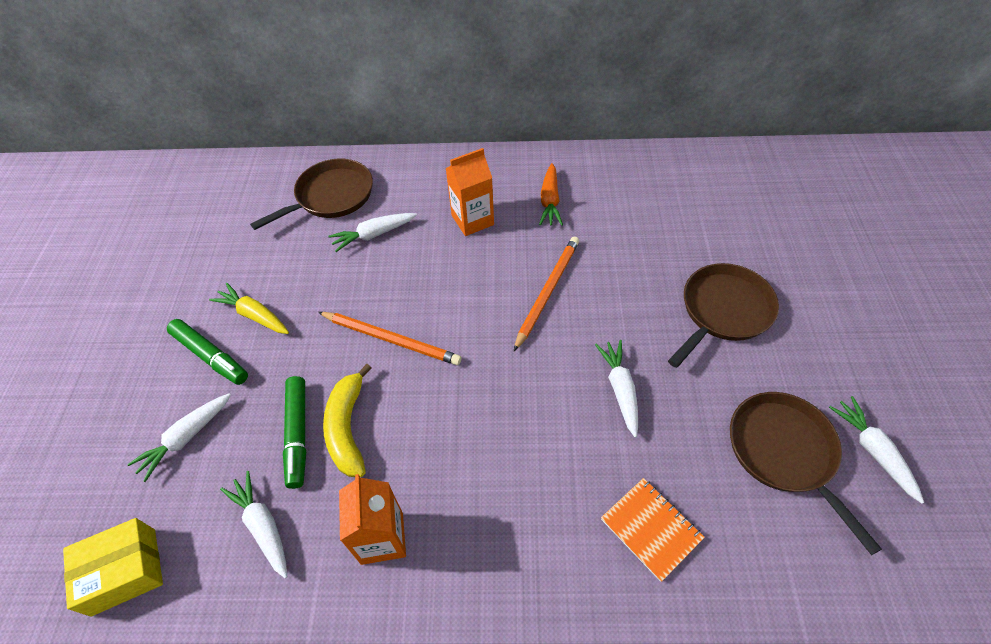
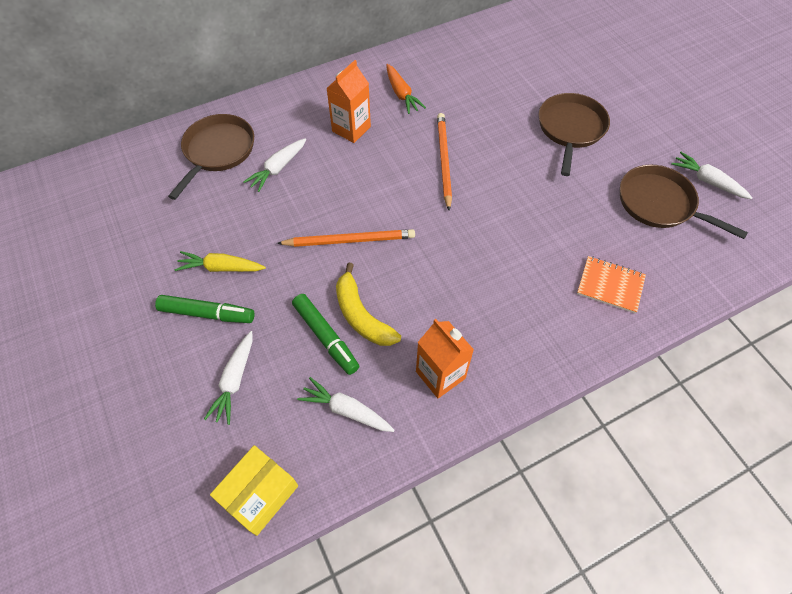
camera: 30 degrees left, 5 degrees up
white carrot [595,340,638,438] -> none

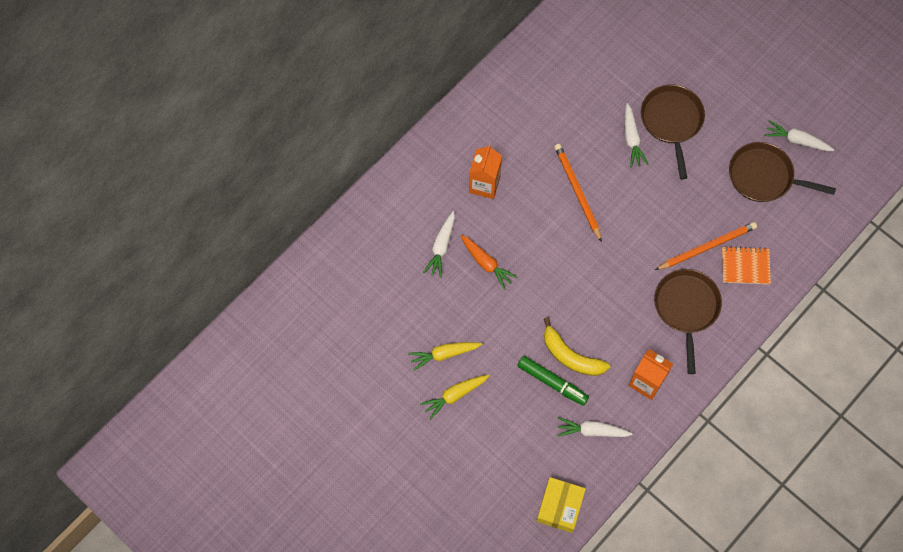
camera: 20 degrees left, 10 degrees up
green marker [155,295,255,323] -> yellow carrot [420,375,489,420]
brown pan [168,114,254,200] -> brown pan moved to [654,269,722,374]
white carrot [204,331,252,425] -> white carrot moved to [624,103,649,167]
orange pencil [277,229,415,247] -> orange pencil moved to [655,222,757,270]
orange carrot [386,64,426,114] -> orange carrot moved to [460,235,518,290]

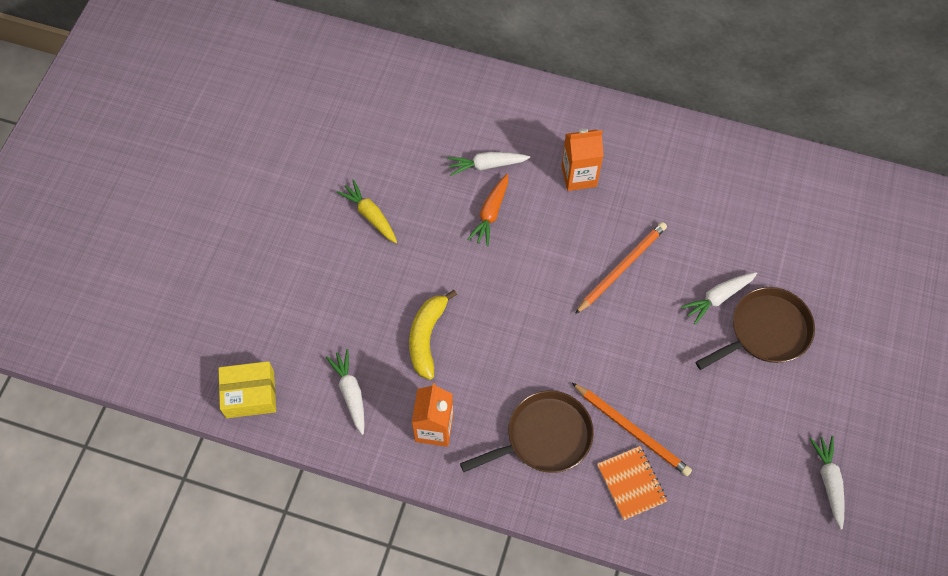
camera: 65 degrees right, 5 degrees down
yellow carrot [420,375,489,420] -> none
green marker [517,356,589,406] -> none
brown pan [729,142,836,202] -> none

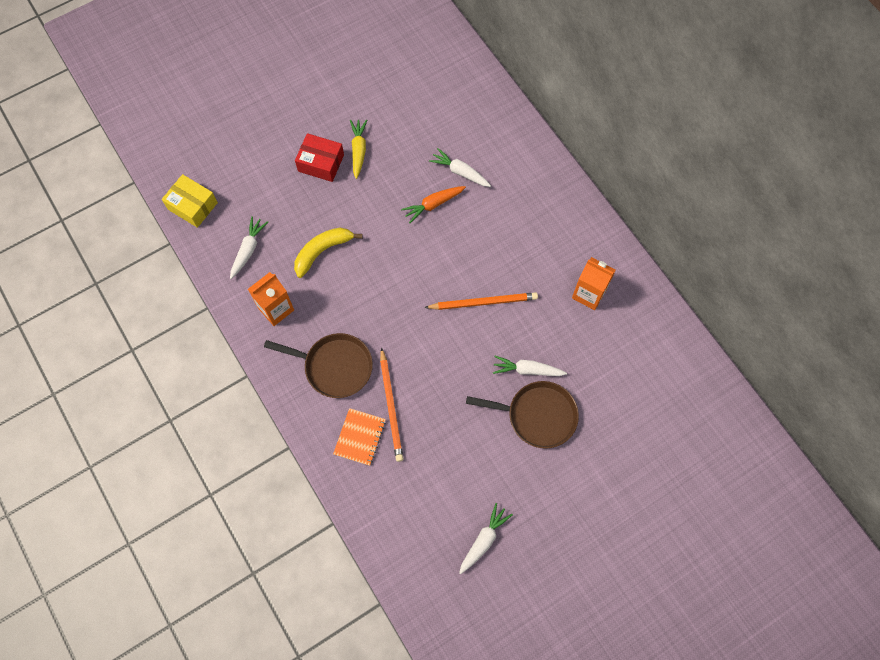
camera: 40 degrees right, 5 degrees up
orange carton [561,129,603,191] -> orange carton moved to [572,257,616,310]
none -> red box [295,133,344,182]

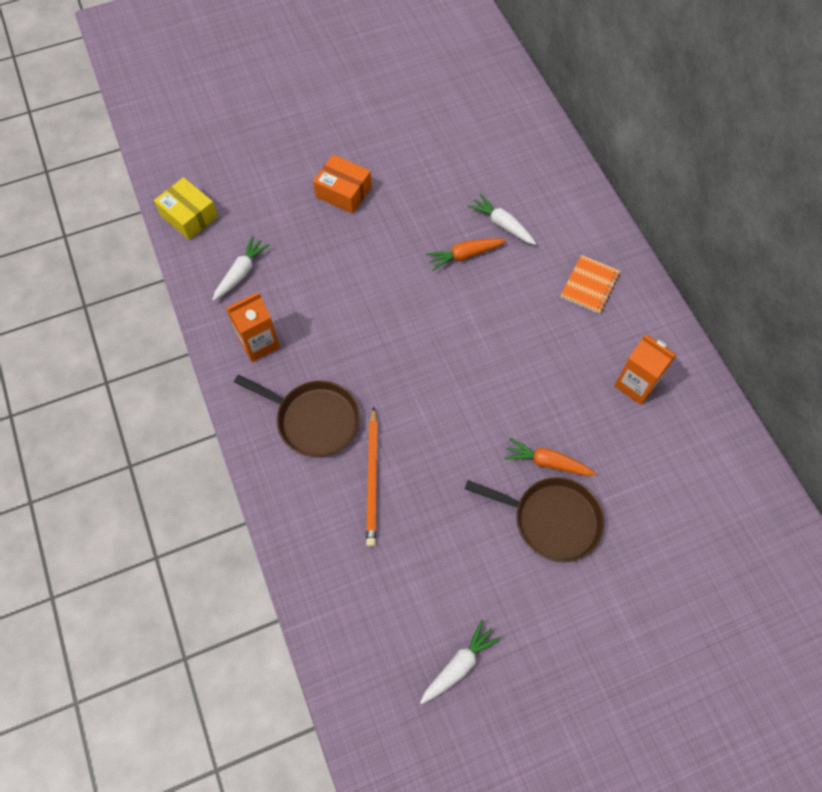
camera: 10 degrees right, 5 degrees down
yellow banana [294,228,363,278] -> none
red box [295,133,344,182] -> orange box [313,154,372,214]
orange notebook [333,408,386,466] -> orange notebook moved to [560,255,620,314]
yellow carrot [350,119,367,179] -> none
orange pencil [424,292,538,310] -> none
white carrot [493,356,567,376] -> orange carrot [504,438,596,476]

